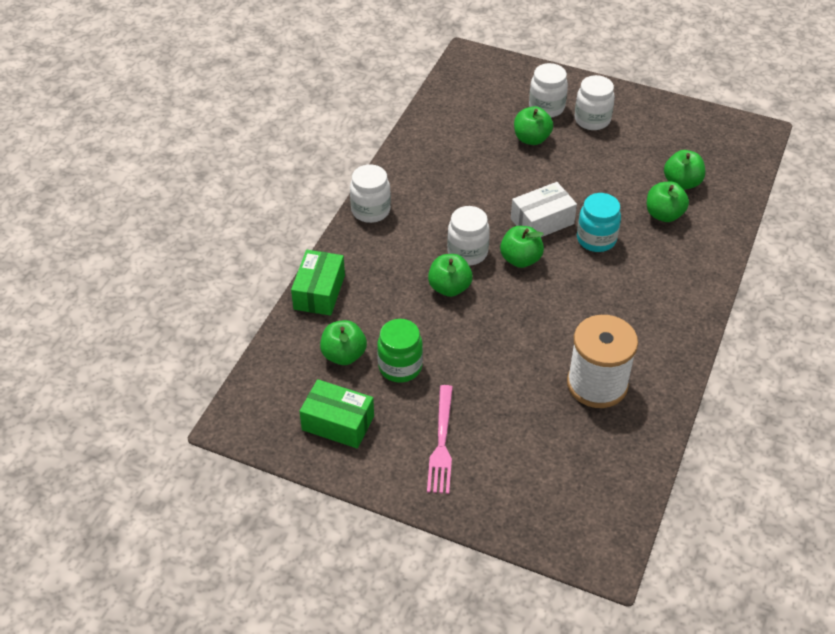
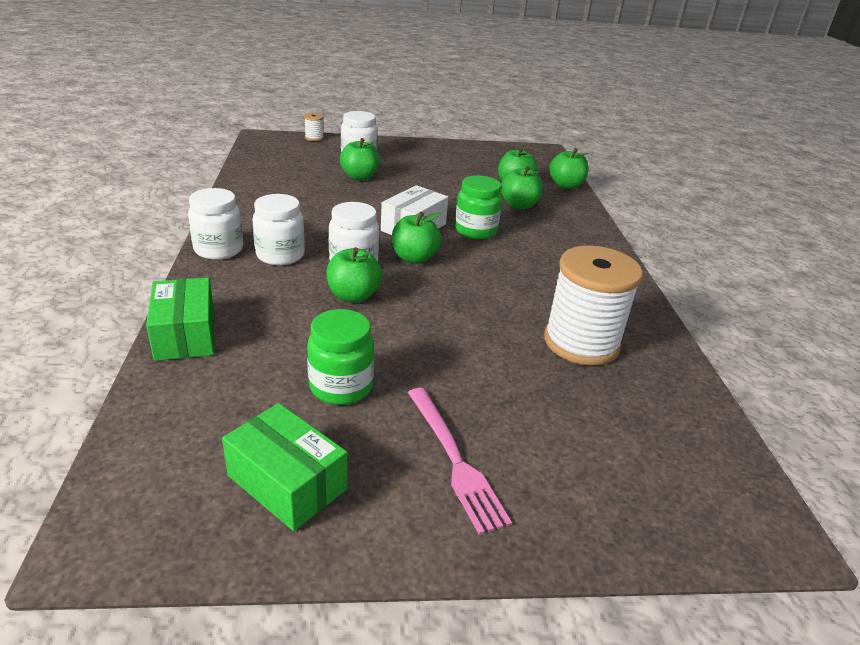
camera: 30 degrees left, 15 degrees down
green box [299,379,374,448] -> green box turned 45 degrees clockwise [222,403,347,531]
green apple [320,320,367,365] -> green apple moved to [549,148,589,189]
white jar [575,75,615,130] -> white jar moved to [253,194,305,266]
turquoise jar [577,193,621,252] -> green jar [455,175,502,239]
none -> white spool [304,113,324,141]

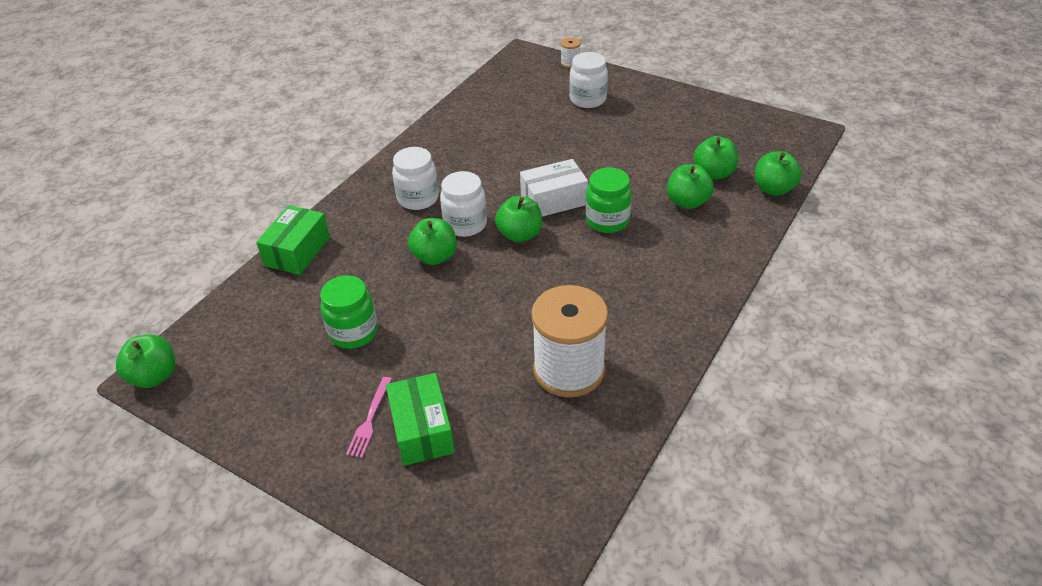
camera: 40 degrees right, 10 degrees up
white jar [188,188,243,260] -> none
green box [222,403,347,531] -> green box moved to [386,373,455,466]
green apple [340,138,380,180] -> green apple moved to [116,334,176,388]
pink fork [408,388,512,535] -> pink fork [346,377,392,458], size x0.65

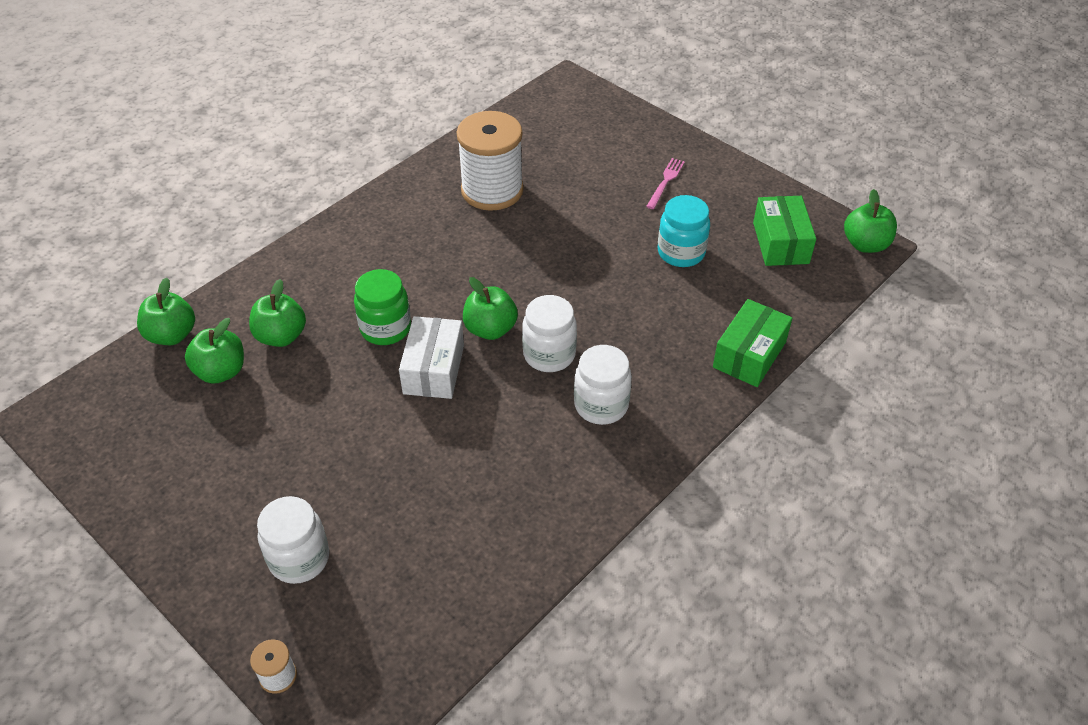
camera: 170 degrees left, 5 degrees up
green jar [320,275,378,349] -> turquoise jar [658,195,710,267]
green box [386,373,455,466] -> green box moved to [753,196,816,266]
green apple [408,218,457,265] -> none
white box [520,159,588,217] -> white box turned 75 degrees counterclockwise [399,316,464,399]

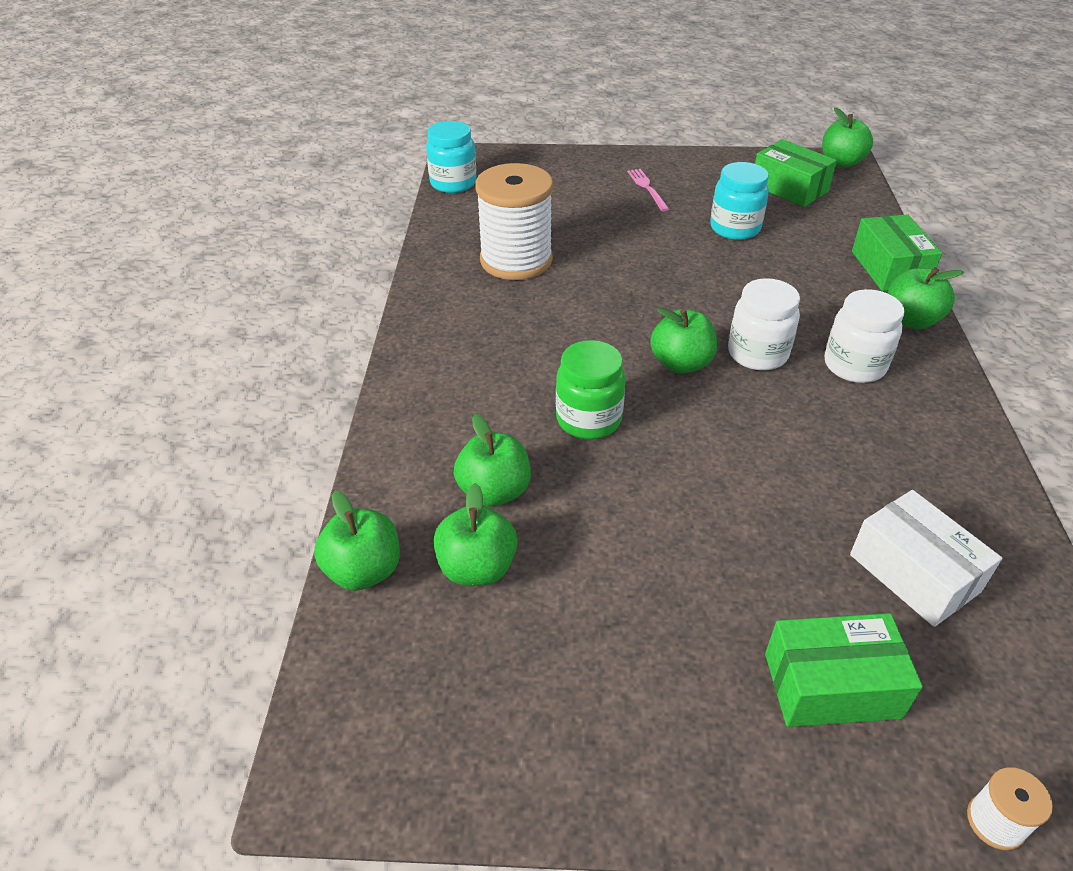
camera: 40 degrees left, 5 degrees down
white jar [257,496,329,584] -> green box [765,613,923,727]
white box [399,316,464,399] -> white box moved to [850,490,1002,627]
none -> turquoise jar [426,121,477,193]
none -> green apple [888,267,964,329]

